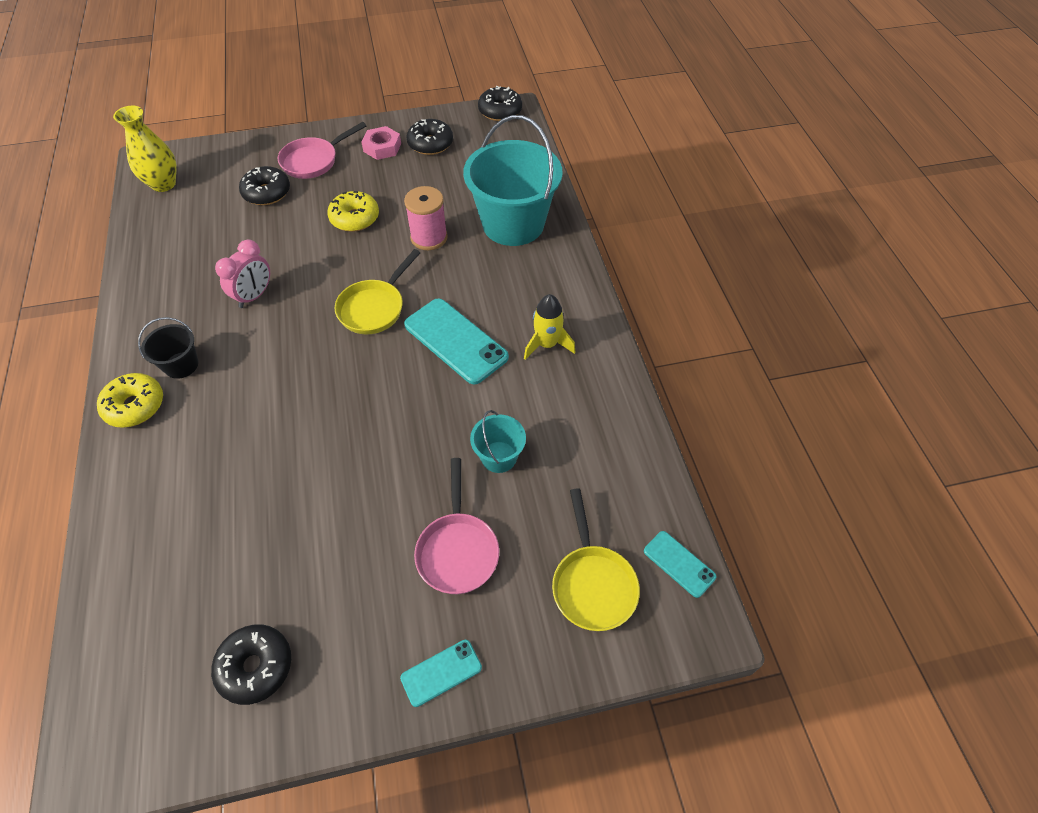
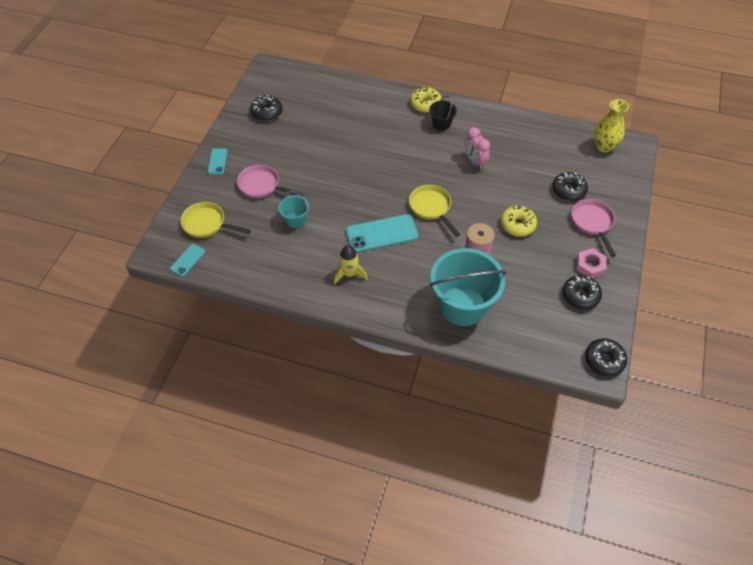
camera: 120 degrees right, 0 degrees up
turquoise phone [644,531,716,598] -> turquoise phone turned 45 degrees counterclockwise [170,244,205,276]

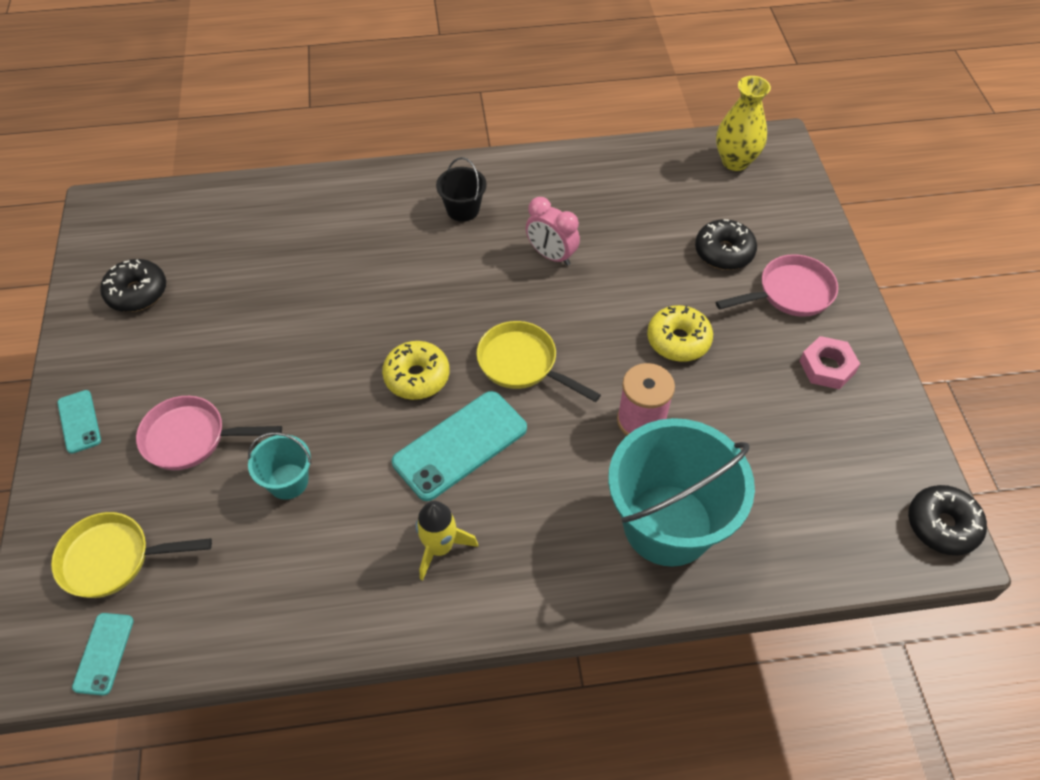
camera: 25 degrees left, 0 degrees up
yellow donut [410,87,442,113] -> yellow donut moved to [382,341,449,400]
black donut [562,275,602,310] -> none
pink pan [571,199,616,257] -> pink pan turned 105 degrees clockwise [716,254,838,317]

